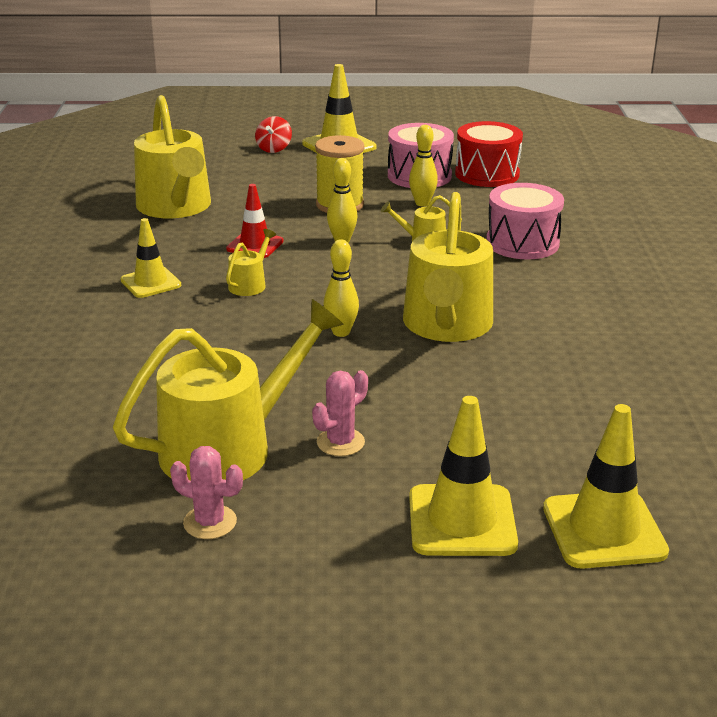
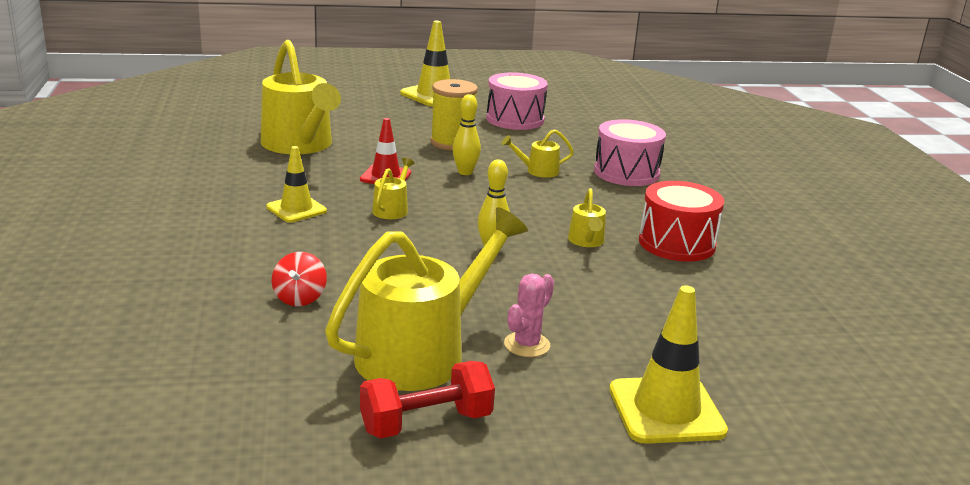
camera: 10 degrees left, 5 degrees down
pink cactus [170,446,243,539] -> red dumbbell [360,361,495,439]
red spinning top [255,116,292,153] -> red spinning top moved to [272,252,327,306]
yellow watering can [403,192,493,342] -> yellow watering can [568,188,606,247], size x0.44
yellow bowling pin [409,125,438,206] -> none
red drum [455,121,523,187] -> red drum moved to [639,181,724,262]
yellow traffic cone [543,404,669,569] -> none

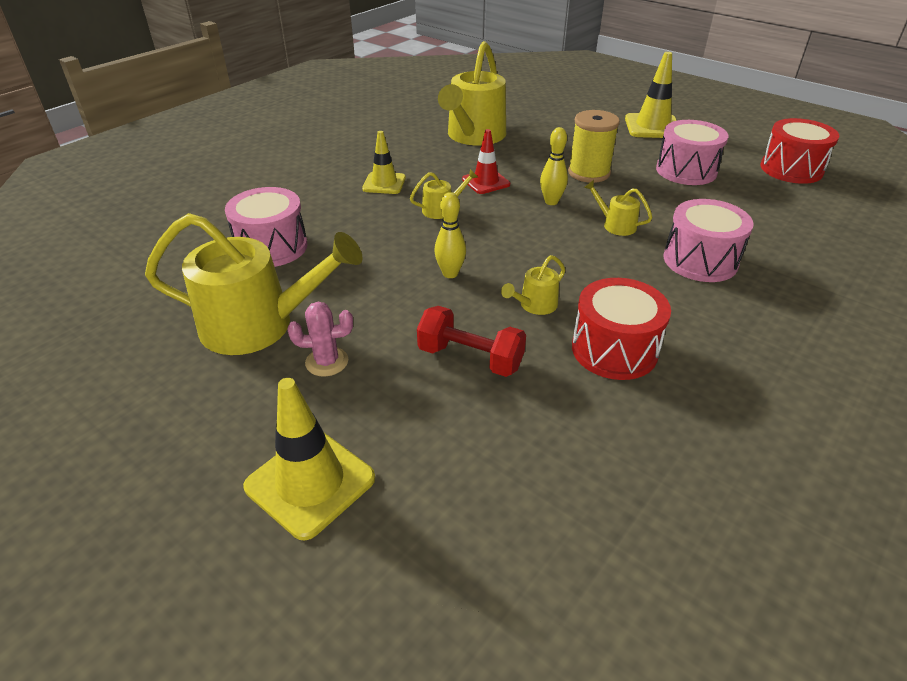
camera: 50 degrees right, 15 degrees up
red spinning top [272,252,327,306] -> pink drum [225,187,308,267]
red dumbbell [360,361,495,439] -> red dumbbell moved to [417,306,526,377]
none -> red drum [760,118,839,184]

